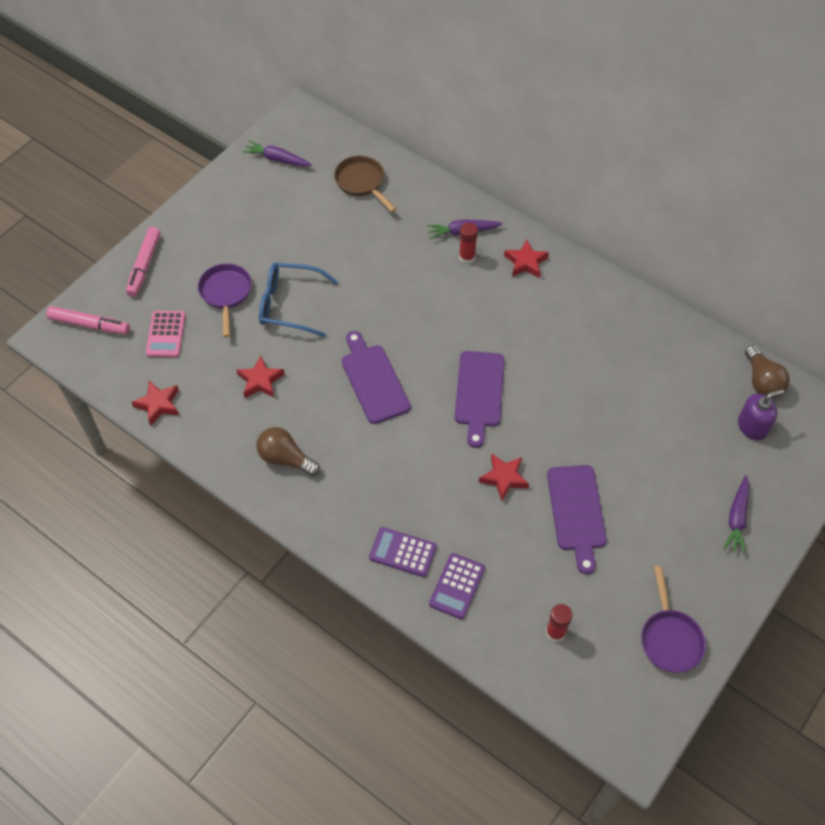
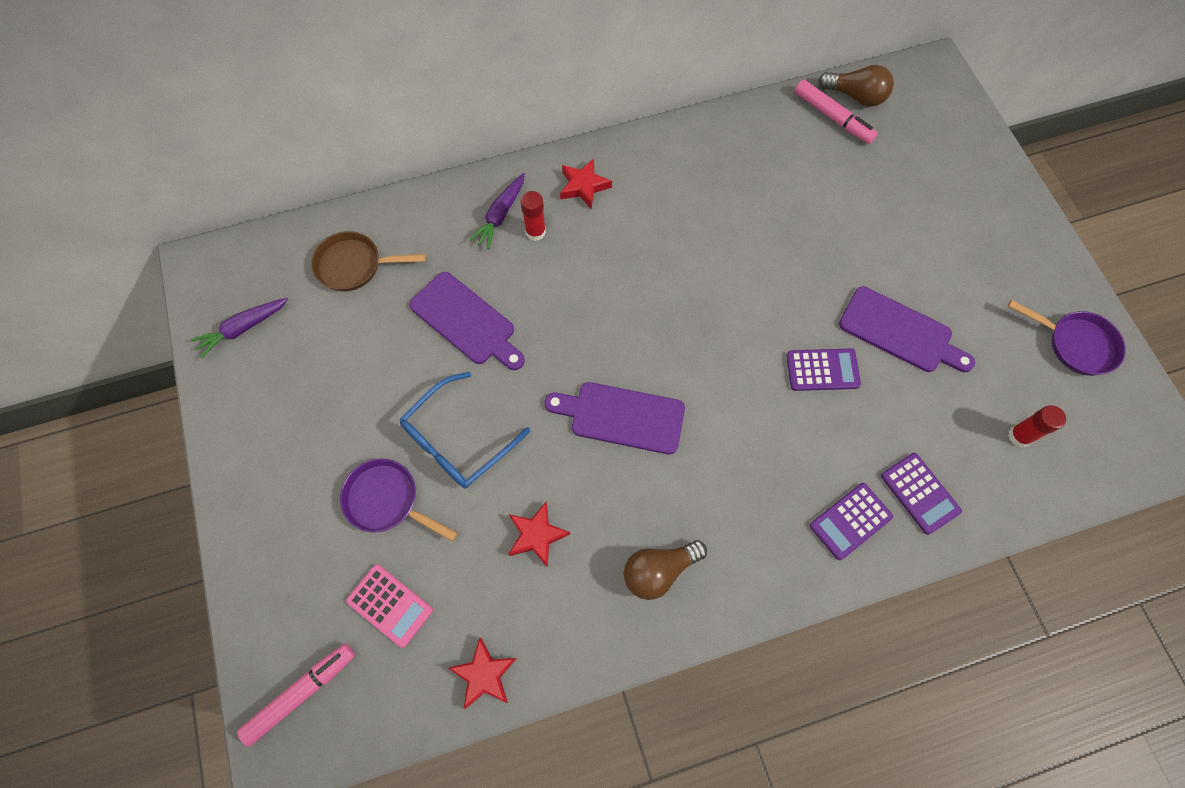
camera: 55 degrees left, 10 degrees up
pink marker [126,227,161,297] -> pink marker moved to [795,80,878,144]
purple cutting board [455,351,505,448] -> purple cutting board moved to [409,272,525,370]
red star [479,454,529,501] -> purple calculator [786,348,861,391]
purple carrot [723,475,749,555] -> none
purple soap dispenser [738,389,784,440] -> none

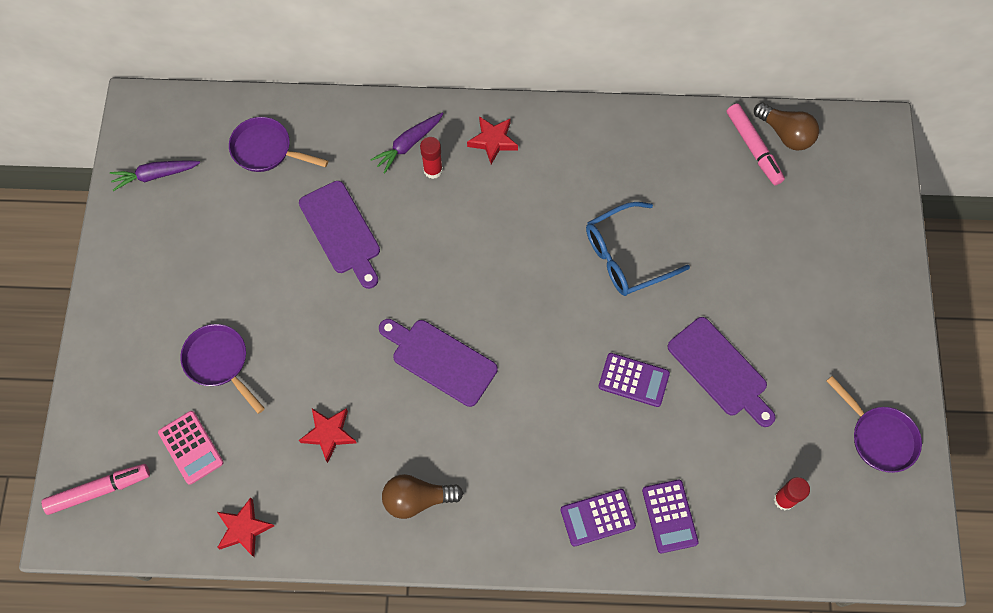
camera: 20 degrees right, 0 degrees up
brown pan [311,231,426,291] -> purple pan [229,117,328,172]
blue glasses [400,372,530,489] -> blue glasses moved to [586,202,690,296]

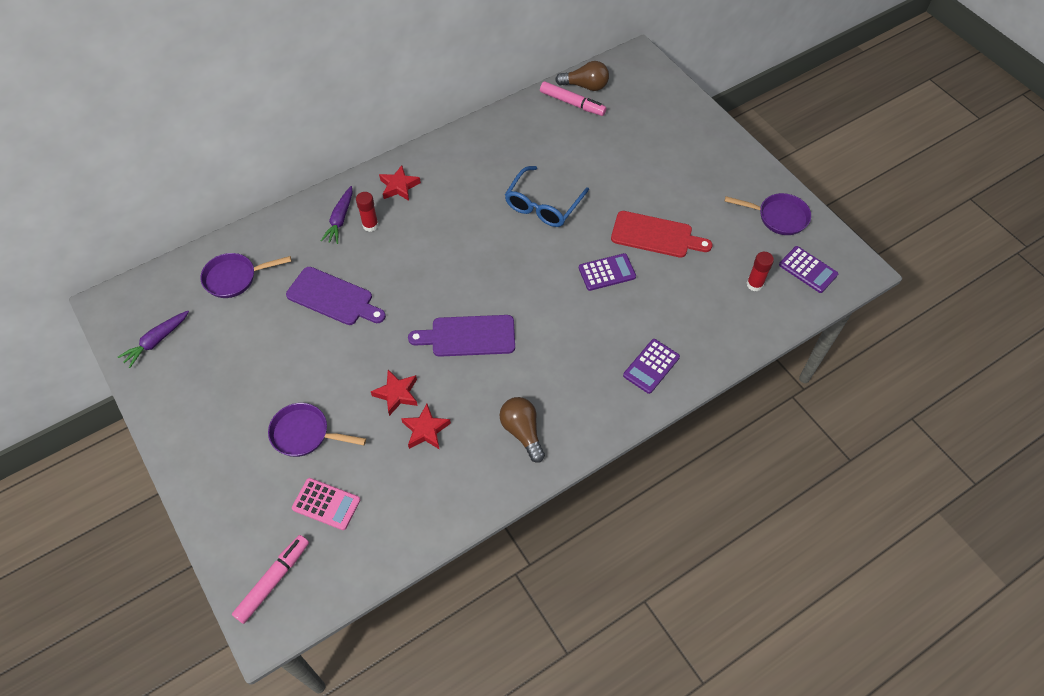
camera: 35 degrees left, 10 degrees down
red star [217,497,274,557] -> red star moved to [371,370,418,416]
brown light bulb [382,474,463,519] -> brown light bulb turned 105 degrees clockwise [500,397,545,463]
purple calculator [642,480,699,553] -> purple calculator moved to [779,246,838,293]
purple cutting board [667,317,776,427] -> red cutting board [611,211,712,258]

